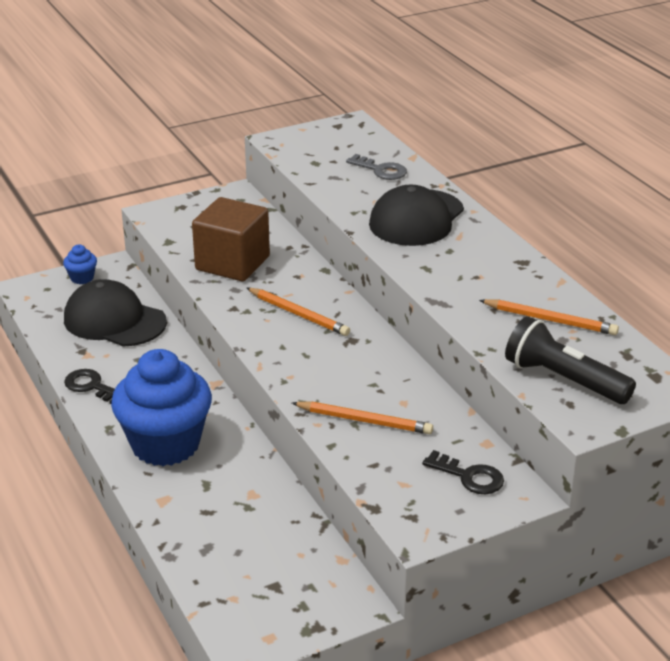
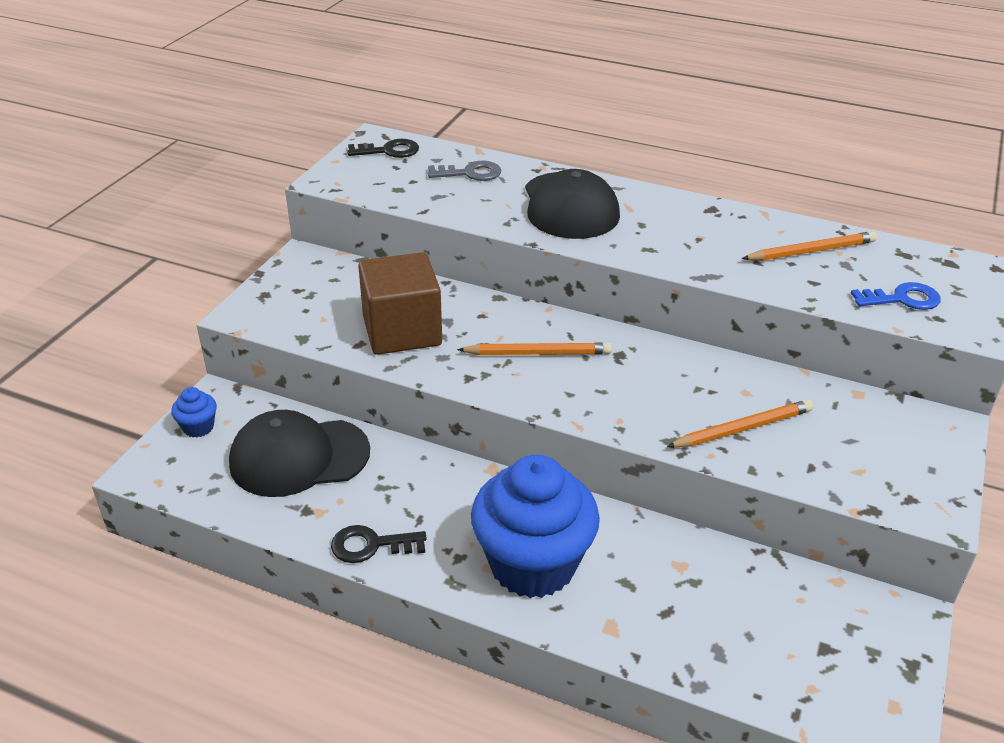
camera: 40 degrees left, 5 degrees up
black key [422,450,504,494] -> black key moved to [347,139,419,158]
black flashlight [505,316,636,404] -> blue key [851,282,941,310]

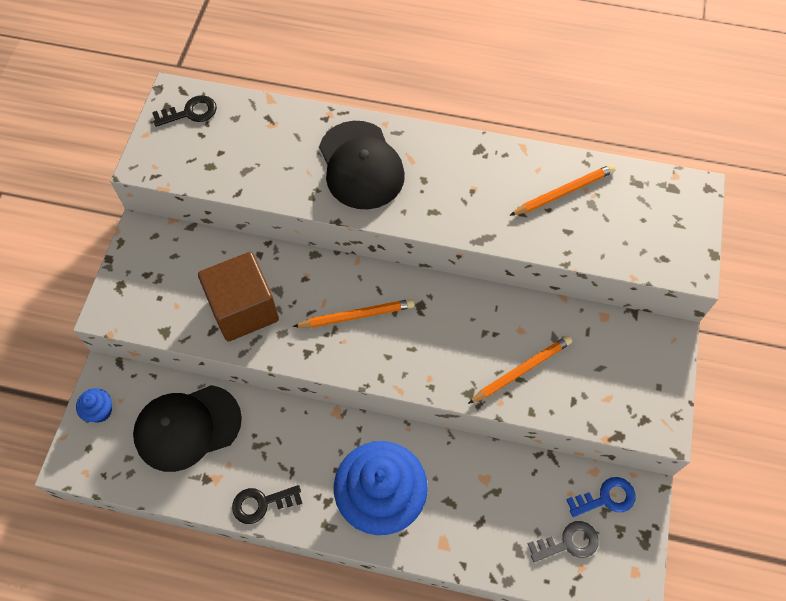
camera: 10 degrees left, 25 degrees up
grey key [428,161,501,181] -> grey key moved to [528,521,599,562]
blue key [851,282,941,310] -> blue key moved to [566,477,635,517]

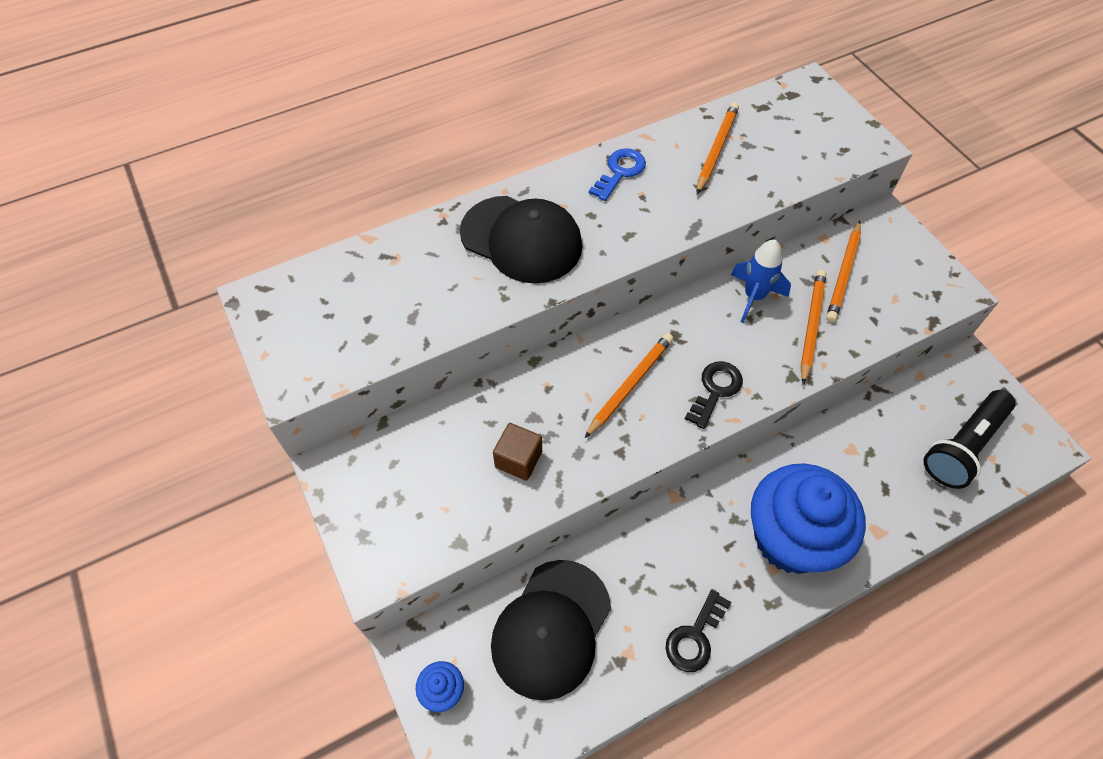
camera: 40 degrees left, 5 degrees down
black key [152,95,217,127] -> black key moved to [685,361,743,429]
brown cube [198,252,279,342] -> brown cube [493,423,542,481], size x0.51
grey key [528,521,599,562] -> black flashlight [923,390,1016,489]
blue key [566,477,635,517] -> blue key moved to [589,149,646,201]
none -> blue rocket [731,240,791,323]
none -> orange pencil [826,221,861,322]

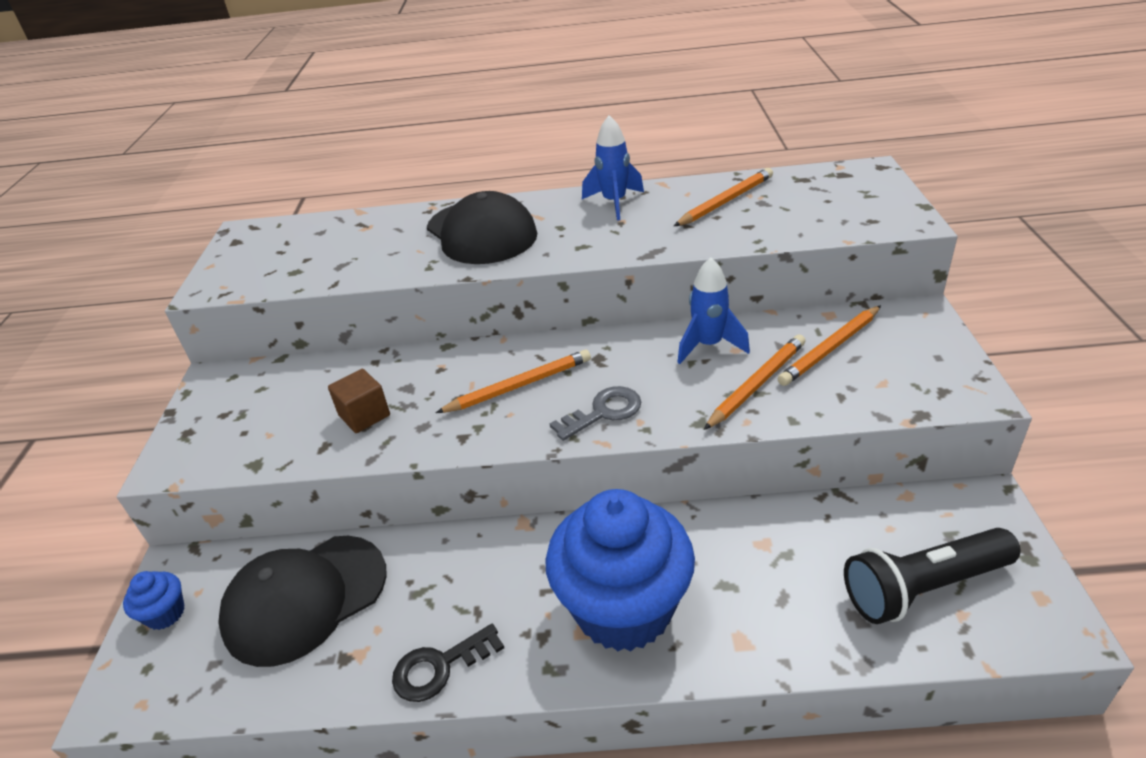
camera: 30 degrees right, 20 degrees down
blue key [589,149,646,201] -> blue rocket [582,115,644,220]
black key [685,361,743,429] -> grey key [550,386,641,441]

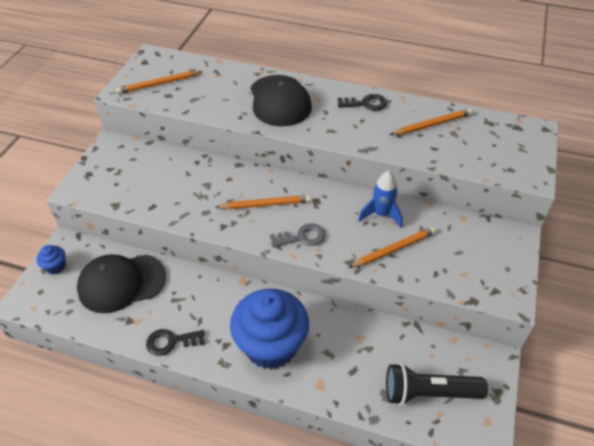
camera: 15 degrees right, 10 degrees up
brown cube [328,369,390,433] -> none
blue rocket [582,115,644,220] -> black key [338,94,387,111]
orange pencil [777,305,881,386] -> orange pencil moved to [116,71,203,94]

